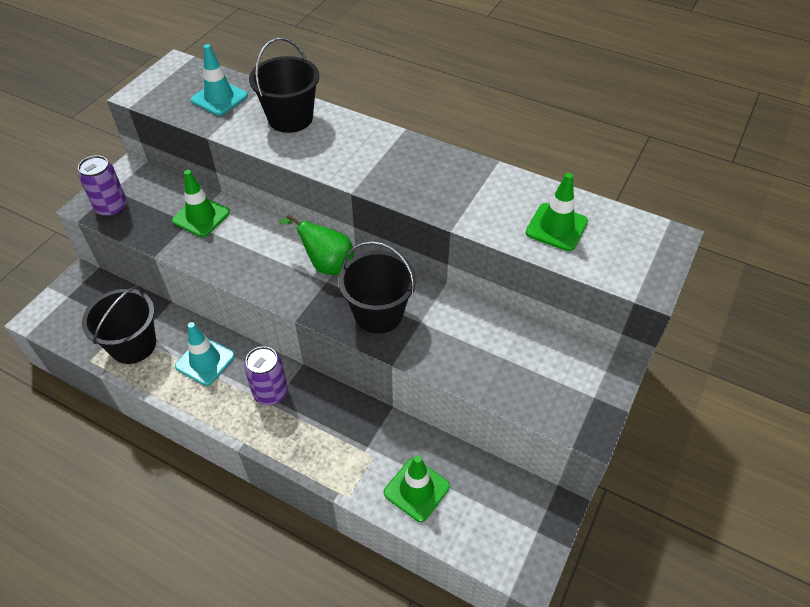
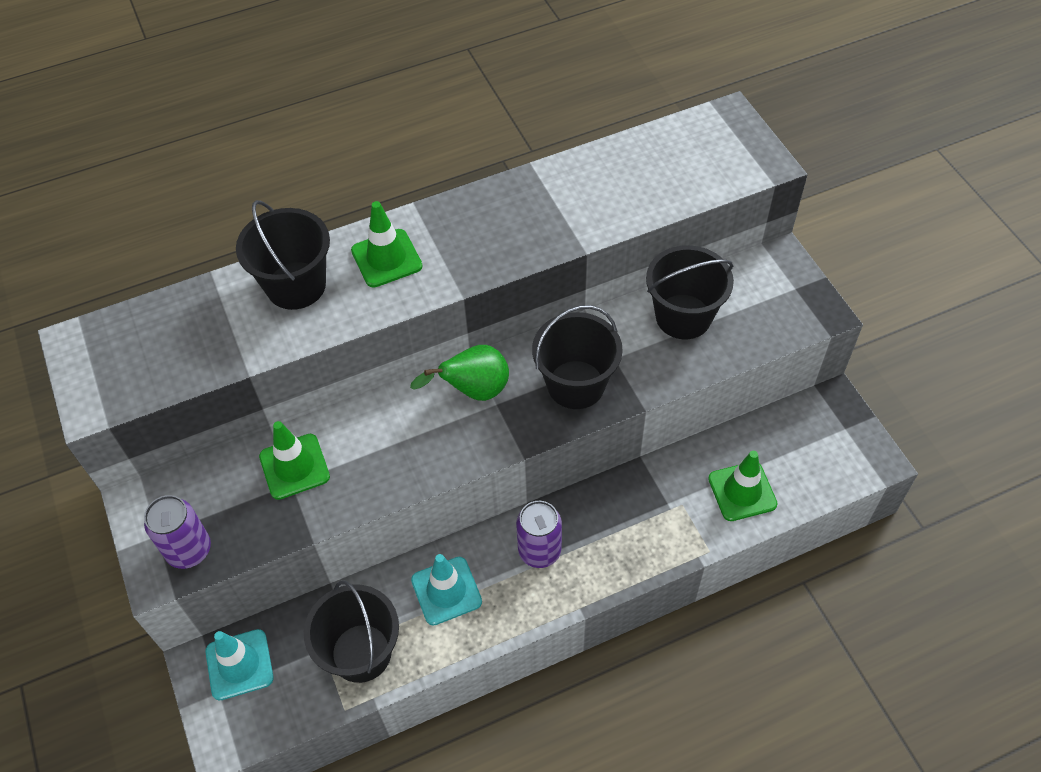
camera: 50 degrees left, 5 degrees up
turquoise traffic cone [191,44,248,116] -> turquoise traffic cone moved to [206,629,274,700]
green traffic cone [526,173,588,251] -> green traffic cone moved to [351,201,422,288]
none -> black bucket [646,245,734,339]

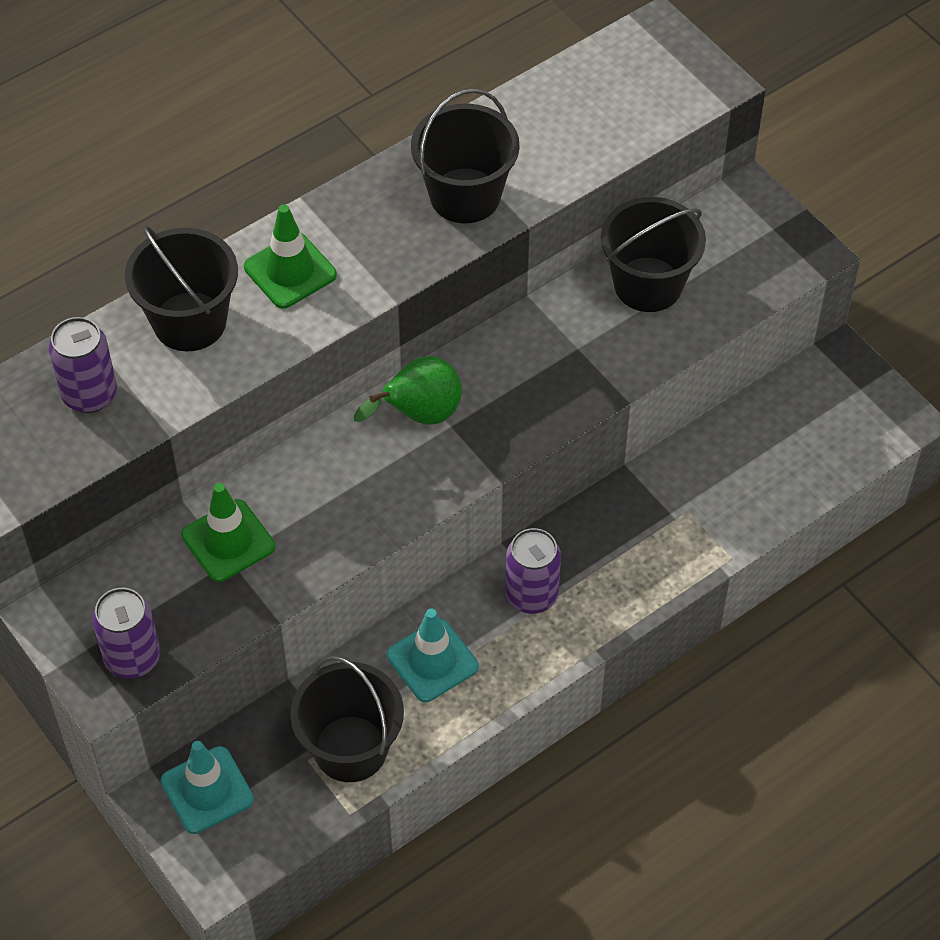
camera: 15 degrees left, 0 degrees up
black bucket [532,305,623,409] -> black bucket moved to [411,88,519,223]
green traffic cone [708,451,778,521] -> none
none -> purple can [49,317,117,413]

